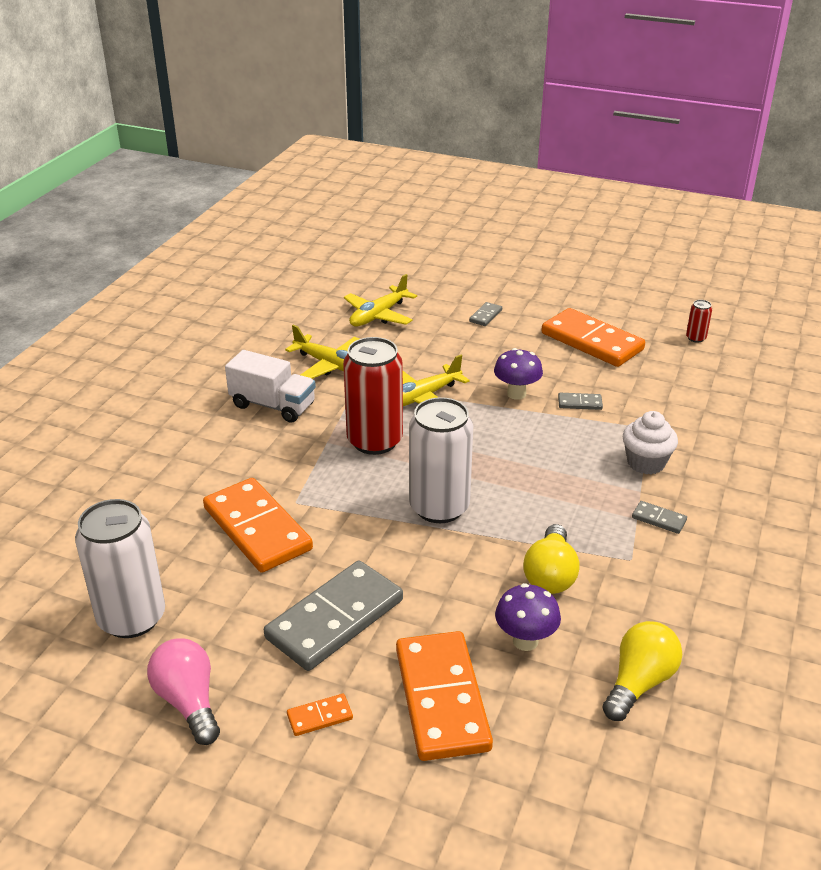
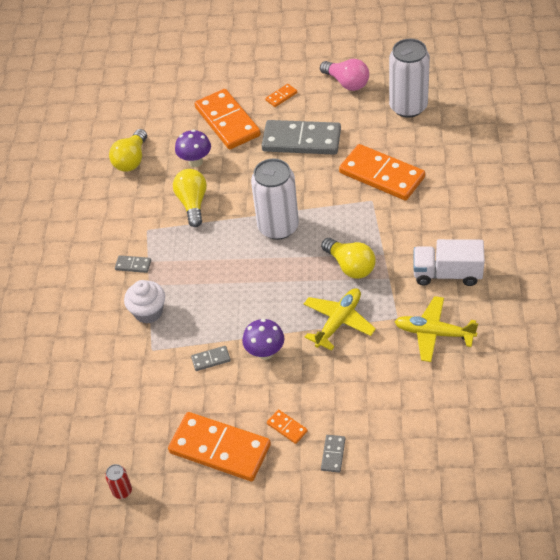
camera: 165 degrees right, 15 degrees up
grey domino [264,561,403,671] -> grey domino turned 75 degrees clockwise [261,120,341,155]
red can [343,337,403,455] -> yellow light bulb [321,238,376,279]
yellow plane [344,274,417,327] -> none
none -> orange domino [267,410,308,444]

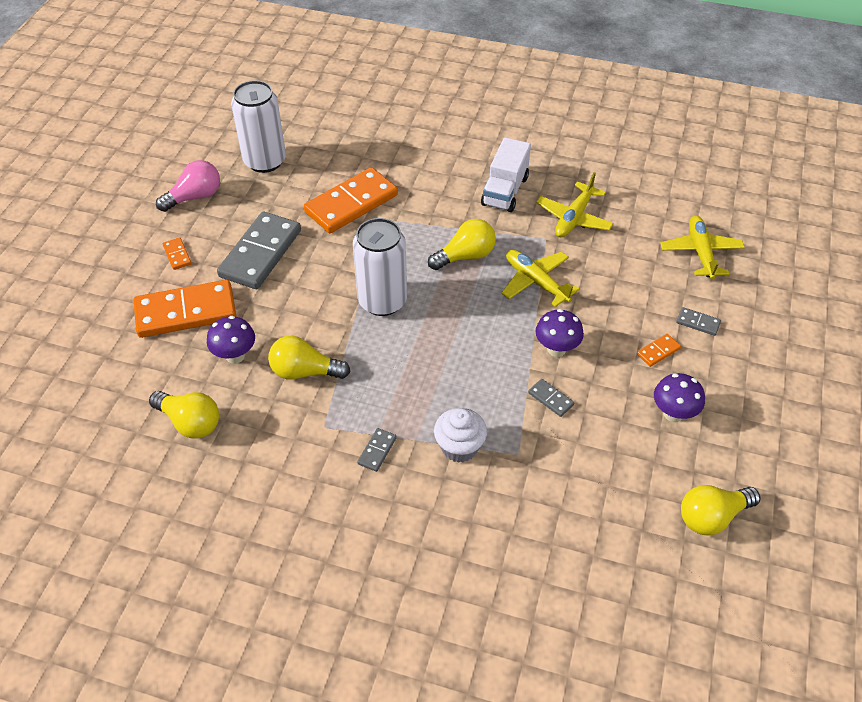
camera: 80 degrees left, 0 degrees up
red can [105,464,132,499] -> yellow light bulb [681,485,760,535]
orange domino [168,412,271,481] -> purple mushroom [654,373,705,422]
grey domino [191,346,231,371] -> grey domino turned 45 degrees counterclockwise [528,379,574,417]
none -> yellow plane [660,215,745,279]

